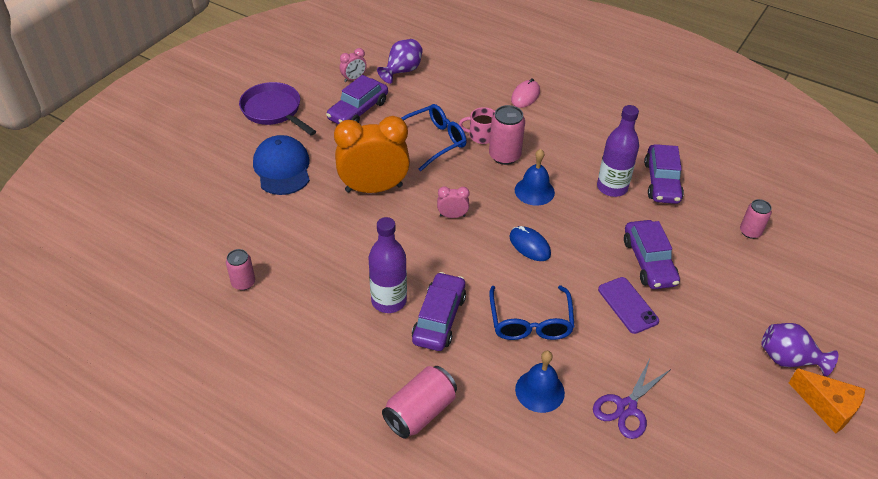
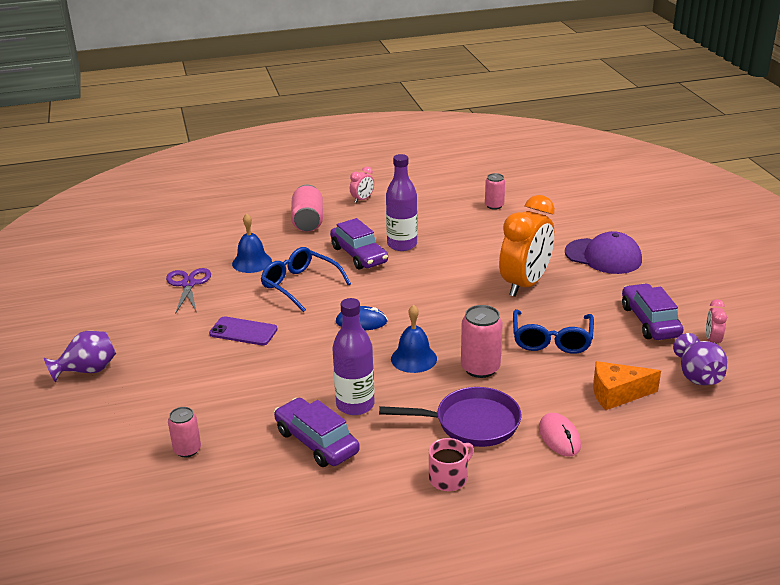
camera: 135 degrees right, 15 degrees down
purple pan [239,82,316,136] -> purple pan moved to [379,387,521,447]
blue cap [253,135,310,195] -> purple cap [565,231,642,274]
pink clock [437,186,470,218] -> pink clock moved to [350,167,374,203]
pink mug [459,107,495,144] -> pink mug moved to [429,438,474,491]
purple car [624,220,680,289] -> none
orange cheese [789,368,865,434] -> orange cheese moved to [593,361,661,410]

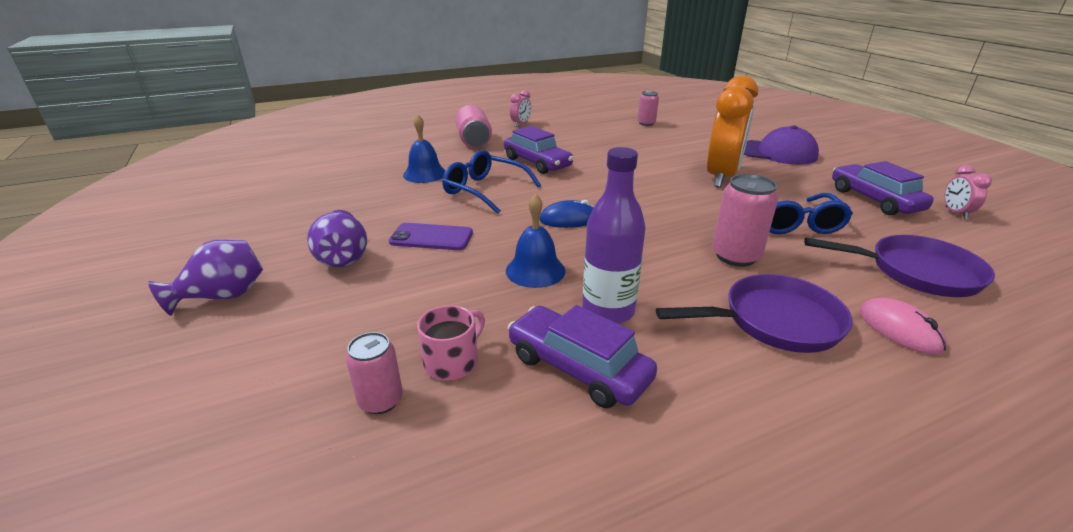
camera: 10 degrees left, 0 degrees up
purple scissors [166,268,211,314] -> none
purple bottle [386,154,417,251] -> none
blue bell [391,305,437,373] -> blue bell moved to [506,194,566,288]
pink mug [429,438,474,491] -> pink mug moved to [417,305,485,381]
orange cheese [593,361,661,410] -> purple pan [804,235,995,297]
purple vase [673,333,727,385] -> purple vase moved to [307,210,367,268]

